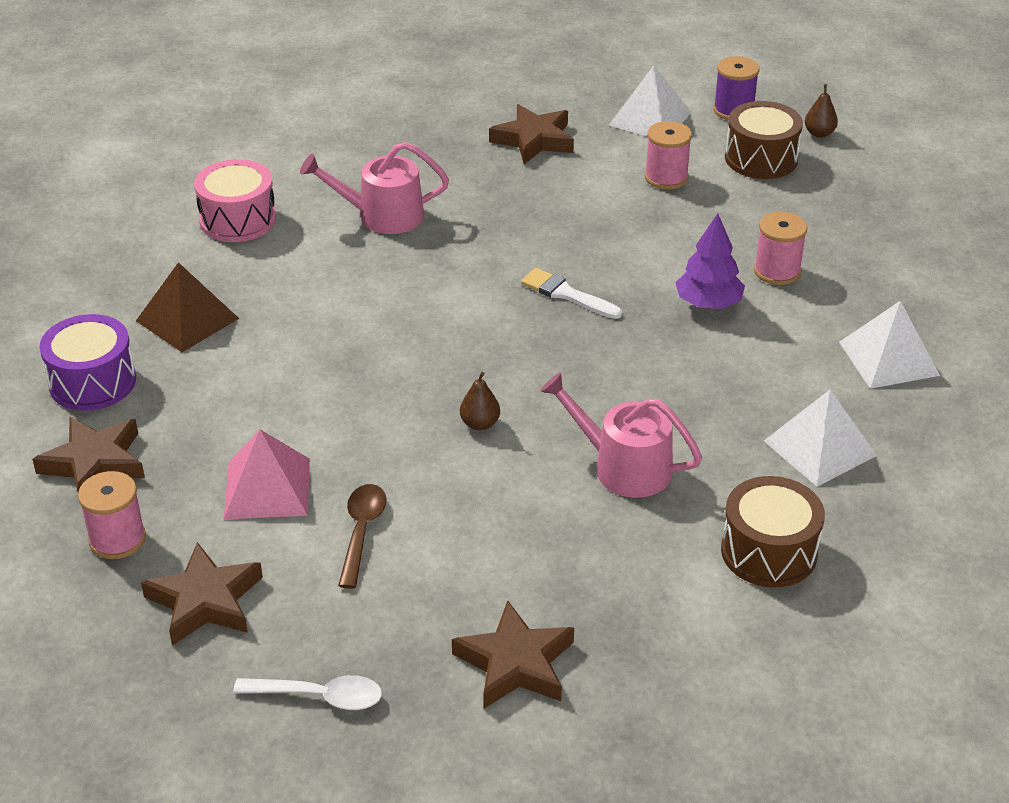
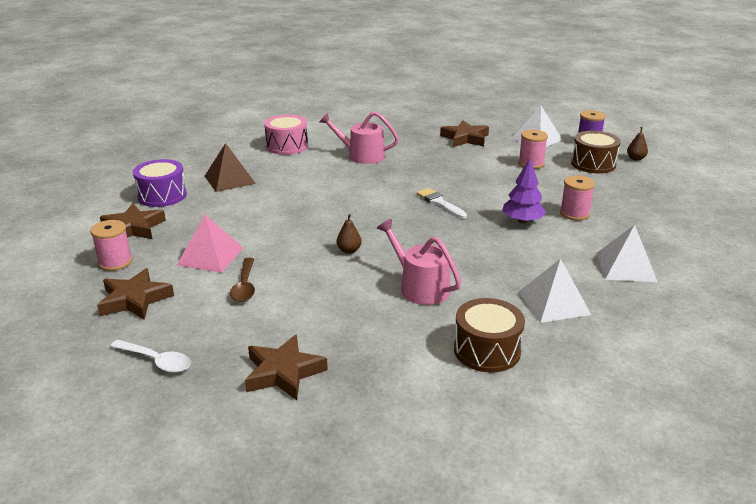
camera: 20 degrees right, 10 degrees down
brown spoon [338,484,386,589] -> brown spoon turned 150 degrees clockwise [230,258,255,302]

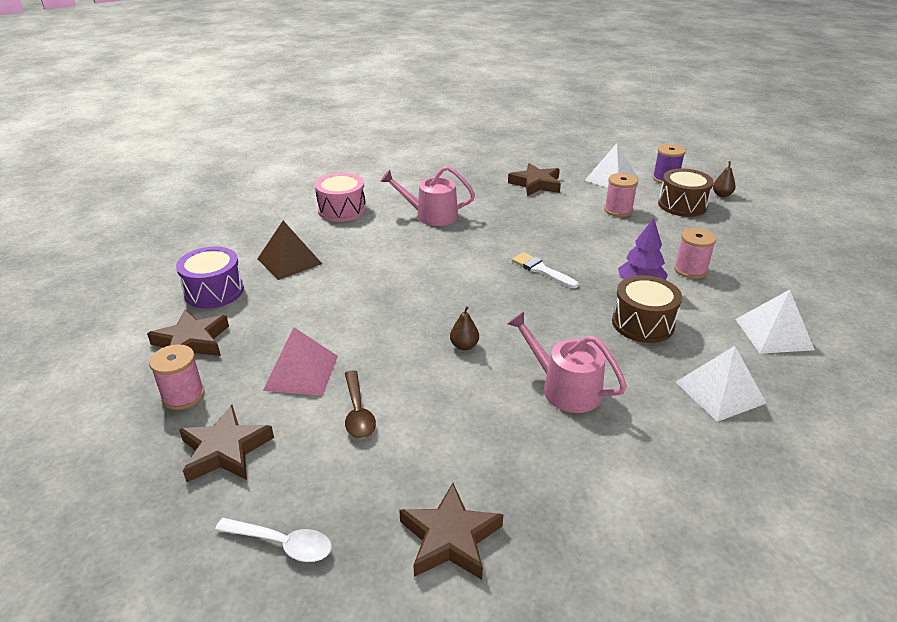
camera: 10 degrees left, 5 degrees up
brown drum [454,298,525,373] -> brown drum moved to [612,275,682,343]

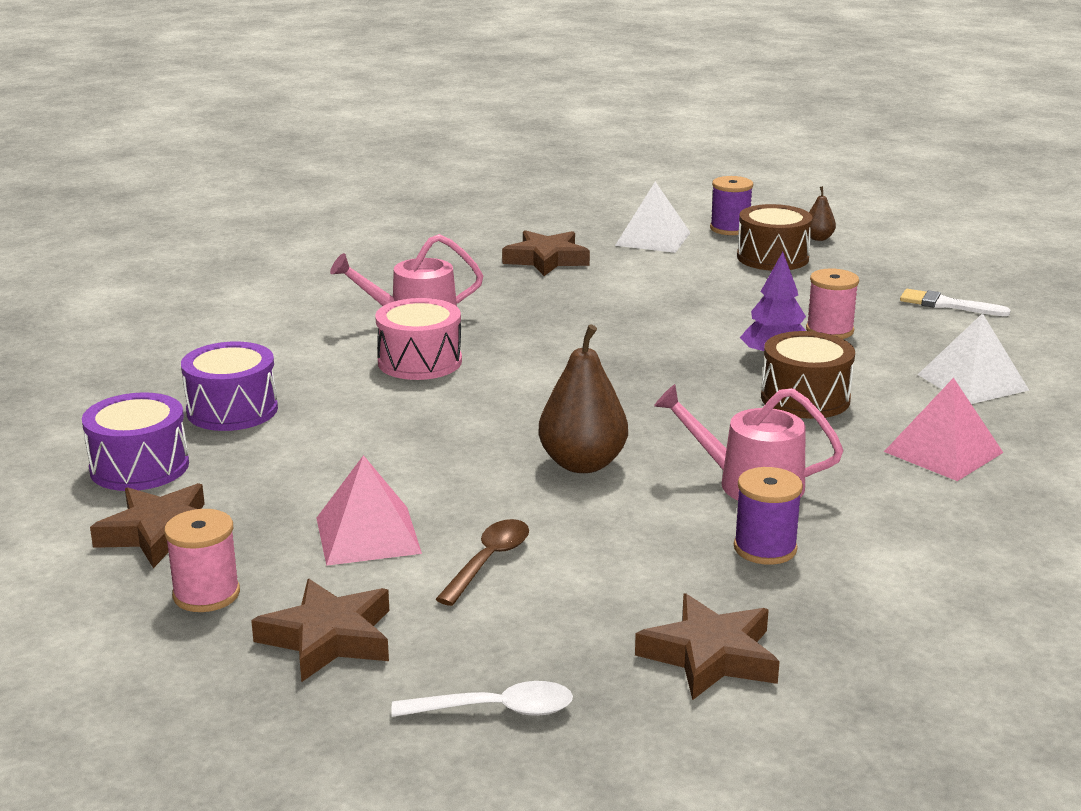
camera: 20 degrees left, 10 degrees down
brown pyramid [257,221,322,280] -> purple drum [181,342,278,431]
pink drum [315,173,366,222] -> pink drum moved to [375,298,462,380]
brown spoon [345,370,376,438] -> brown spoon turned 120 degrees counterclockwise [435,519,529,606]
brown pear [450,306,479,351] -> brown pear [538,324,628,473], size x2.02
white brush [512,252,578,288] -> white brush moved to [900,289,1011,316]
pink spool [604,173,638,217] -> none
white pyramid [676,346,766,422] -> pink pyramid [884,378,1003,481]
none -> purple spool [734,467,803,565]

